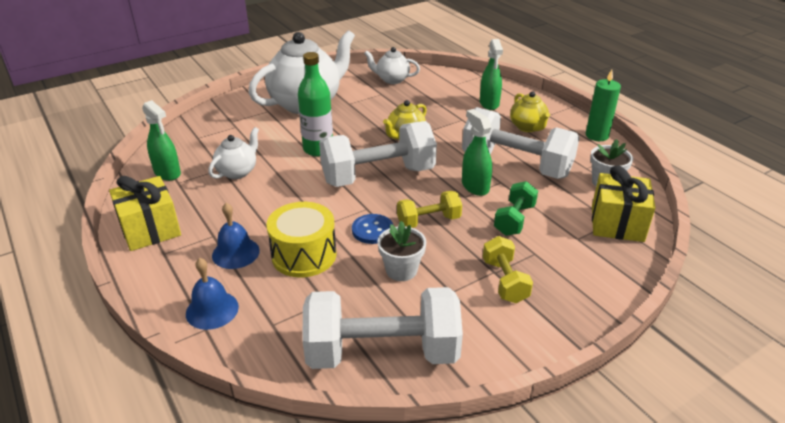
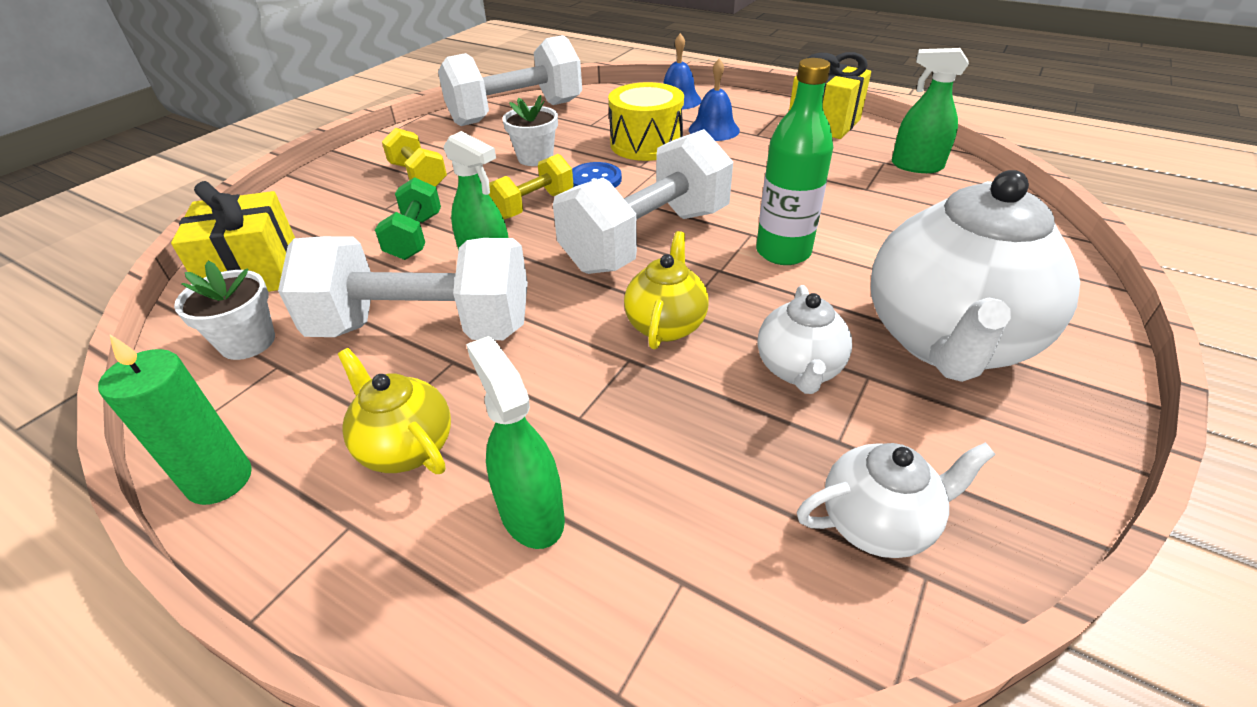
camera: 155 degrees right, 5 degrees up
white teapot [208,127,259,179] -> white teapot moved to [758,285,852,394]

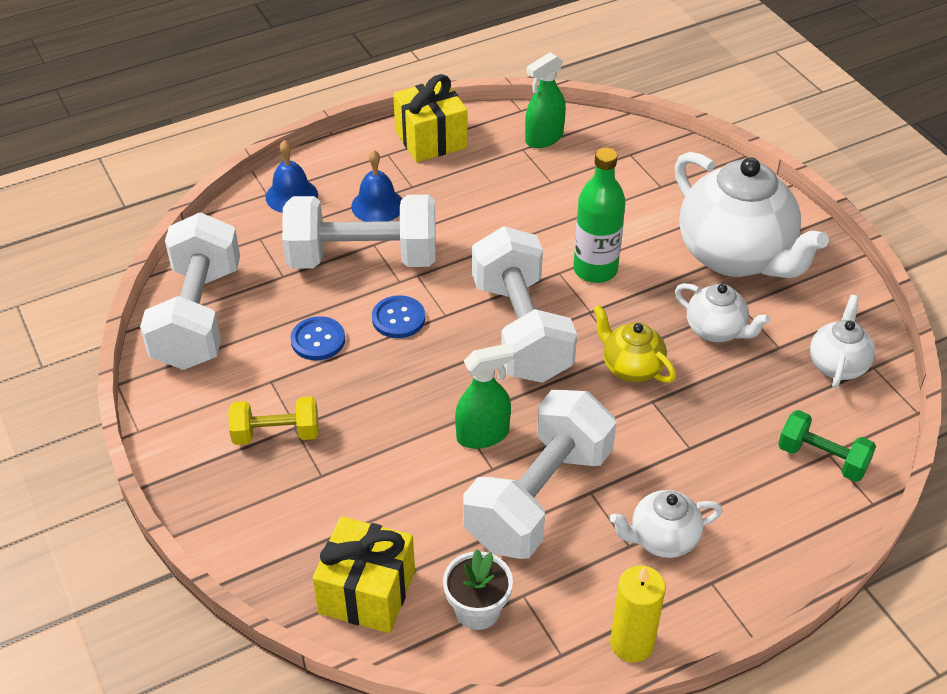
camera: 60 degrees left, 5 degrees up
green candle [98,335,252,505] -> yellow candle [610,566,666,663]
yellow teapot [338,348,451,474] -> white teapot [610,490,722,558]
green dumbbell [375,177,441,260] -> green dumbbell moved to [778,410,876,482]
green spray bottle [466,336,565,549] -> none
yellow dumbbell [489,154,573,219] -> none
white flower pot [502,95,558,166] -> blue button [290,316,345,360]
yellow drum [608,82,684,161] -> white dumbbell [282,195,436,269]

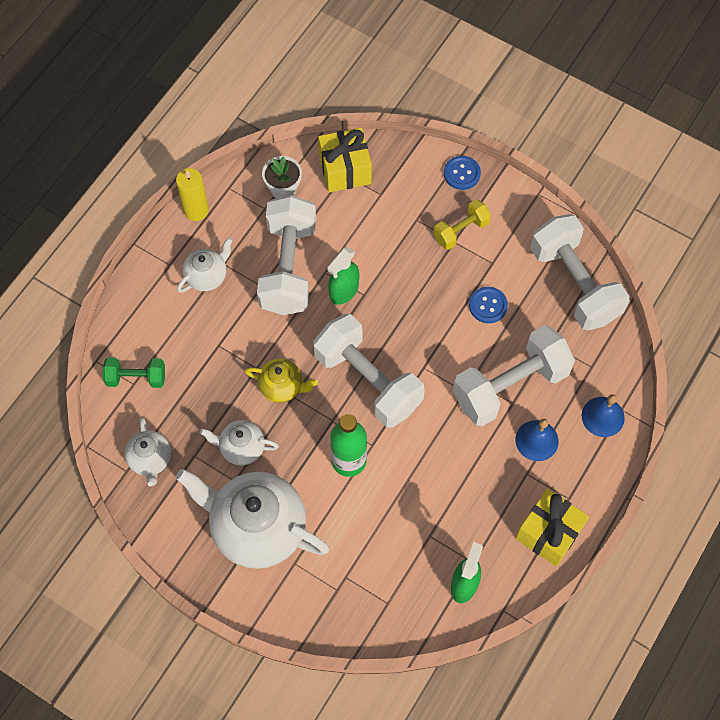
camera: 150 degrees right, 20 degrees up
blue button [372,295,425,338] -> blue button moved to [444,156,481,190]

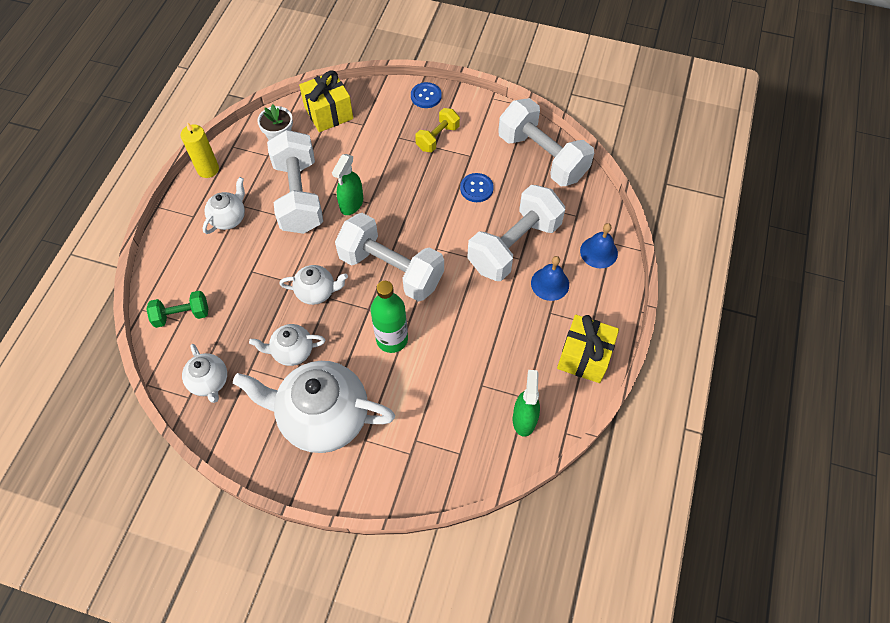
camera: 15 degrees left, 5 degrees down
yellow teapot [245,358,318,403] -> white teapot [279,265,348,305]

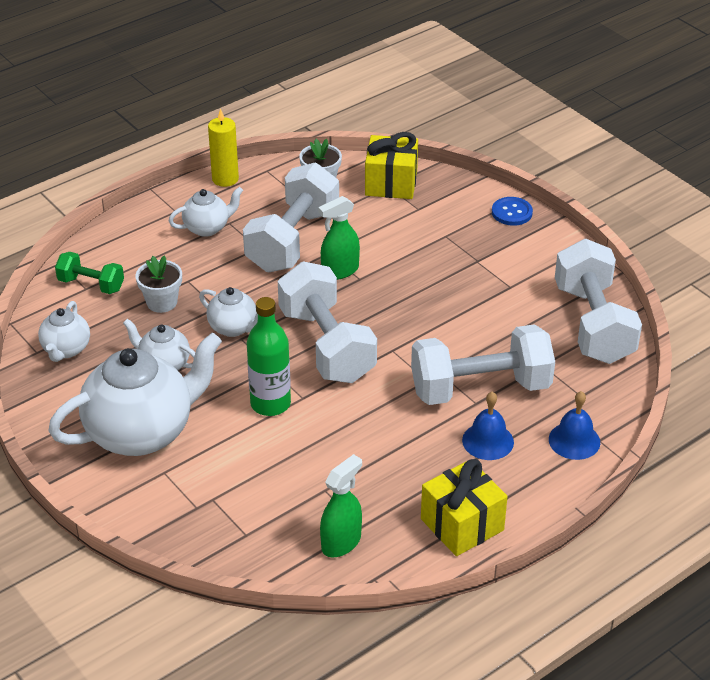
camera: 35 degrees right, 20 degrees down
white teapot [233,361,395,453] -> white teapot turned 105 degrees clockwise [48,333,222,456]
yellow dumbbell [415,108,460,152] -> none
blue button [460,173,494,202] -> none
none -> white flower pot [136,255,182,313]

